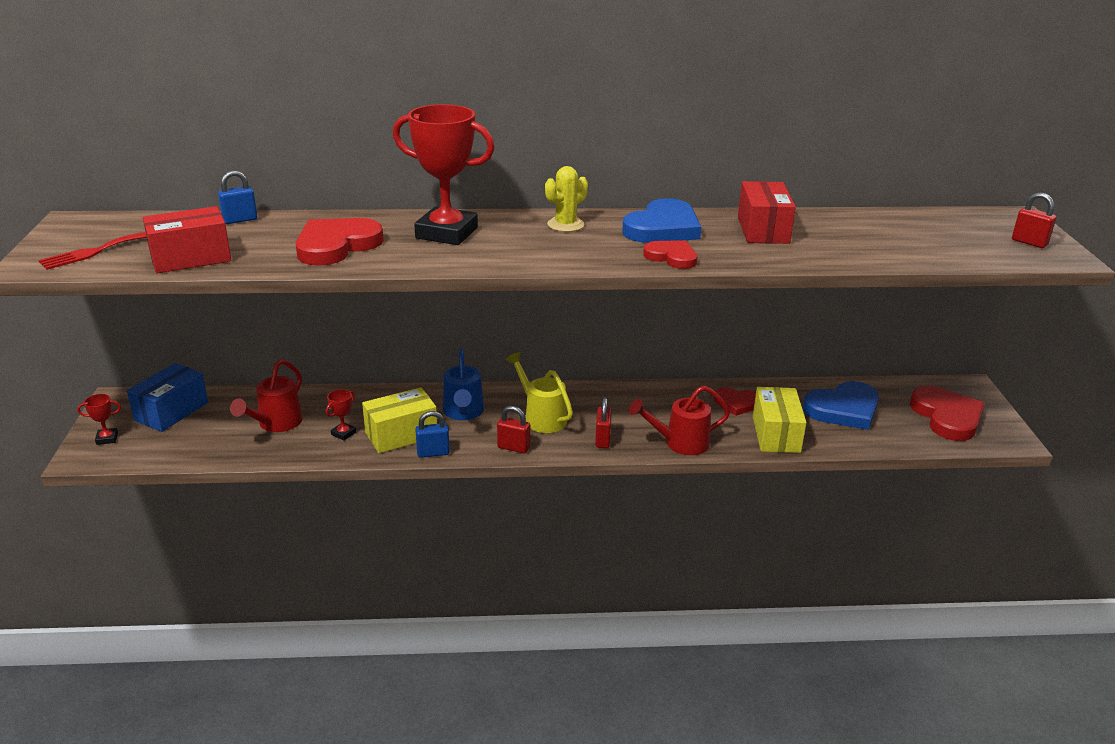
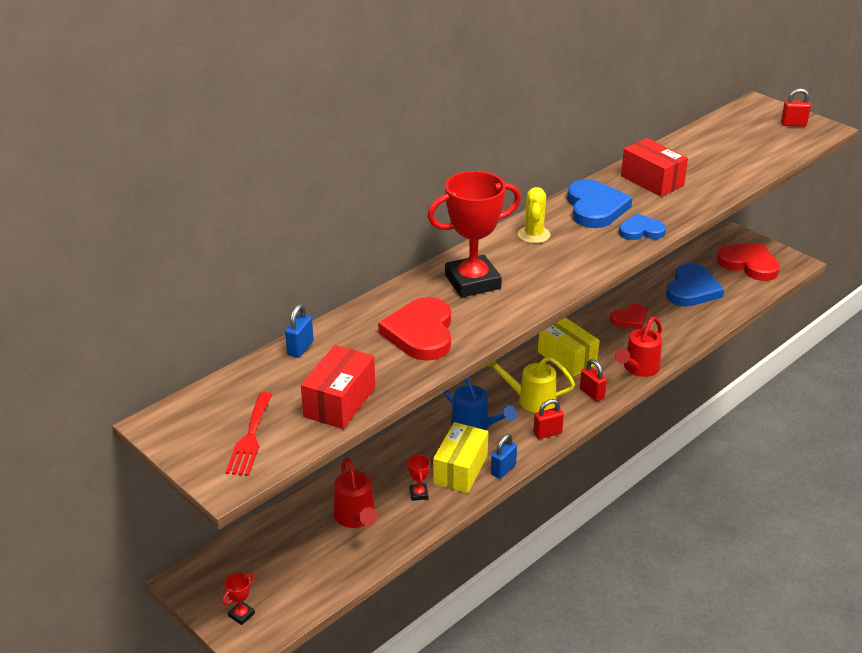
camera: 40 degrees left, 5 degrees up
blue box [127,363,208,432] -> none
red heart [643,240,697,269] -> blue heart [619,214,666,240]
yellow box [753,387,807,453] -> yellow box moved to [538,317,600,377]

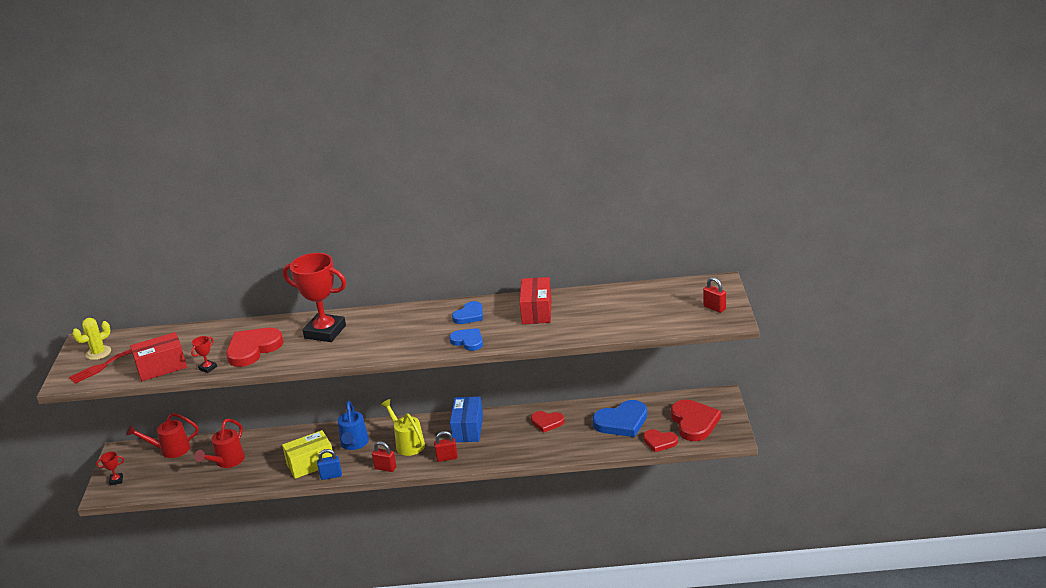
camera: 45 degrees right, 5 degrees down
blue padlock [285,304,314,358] -> none
red trophy [407,454,430,501] -> red trophy moved to [191,336,217,373]
yellow cactus [518,187,550,243] -> yellow cactus moved to [72,318,111,360]
yellow box [538,317,600,377] -> blue box [450,397,483,442]
blue heart [567,179,633,228] -> blue heart [452,301,483,324], size x0.60
red padlock [580,359,607,402] -> red padlock turned 75 degrees clockwise [434,431,458,462]
red watering can [615,317,662,377] -> red watering can moved to [126,413,199,458]
none -> red heart [643,429,678,452]

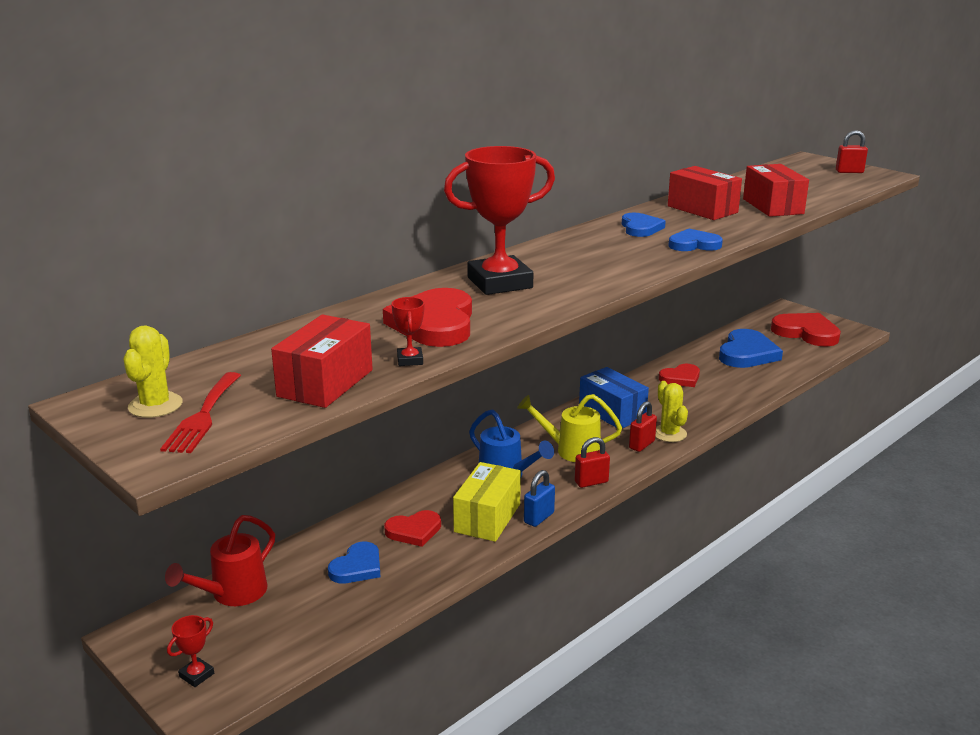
camera: 45 degrees left, 5 degrees down
red watering can [195,419,245,468] -> blue heart [328,542,380,583]
red heart [643,429,678,452] -> red heart moved to [384,510,441,547]
none -> yellow cactus [655,381,688,442]
none -> red box [743,164,809,217]

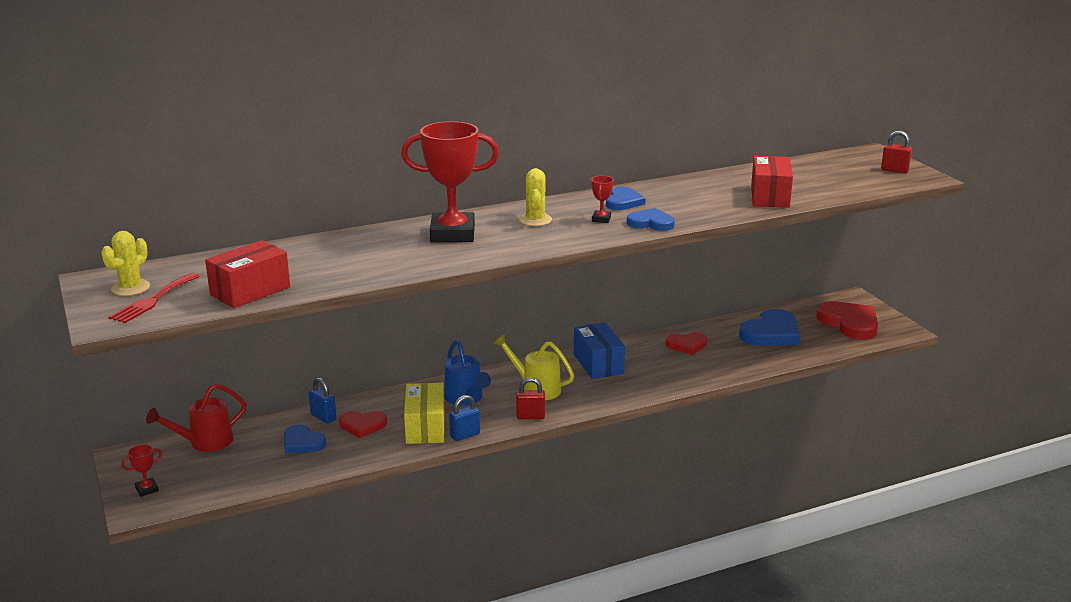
camera: 20 degrees right, 0 degrees up
blue heart [328,542,380,583] -> blue heart turned 75 degrees clockwise [284,424,326,453]
red heart [383,288,472,347] -> none
red trophy [391,297,425,366] -> red trophy moved to [591,176,614,223]
yellow box [453,462,521,542] -> yellow box turned 45 degrees counterclockwise [404,383,444,444]
red padlock [629,401,657,452] -> none
yellow cactus [655,381,688,442] -> yellow cactus moved to [519,168,552,226]
red box [668,166,742,220] -> none
none -> blue padlock [309,377,337,424]

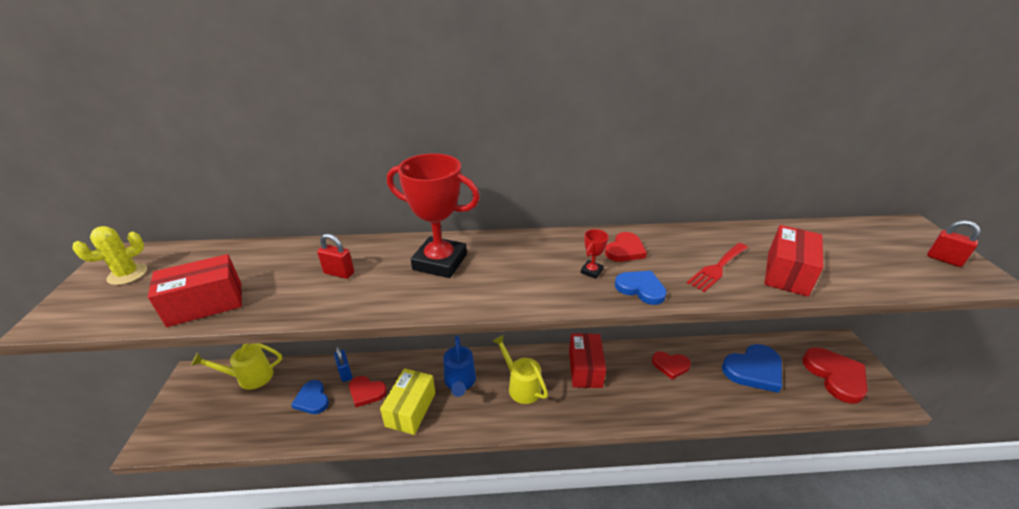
camera: 20 degrees right, 10 degrees up
red fork [108,273,200,323] -> red fork moved to [687,243,748,292]
red trophy [121,444,162,497] -> none
red watering can [146,383,246,452] -> yellow watering can [191,343,282,390]
blue padlock [449,395,480,441] -> none
red padlock [516,377,545,419] -> red padlock moved to [317,234,354,279]
yellow cactus [519,168,552,226] -> none
blue box [574,322,625,379] -> red box [569,333,606,388]
blue heart [606,187,646,210] -> red heart [605,232,647,262]

